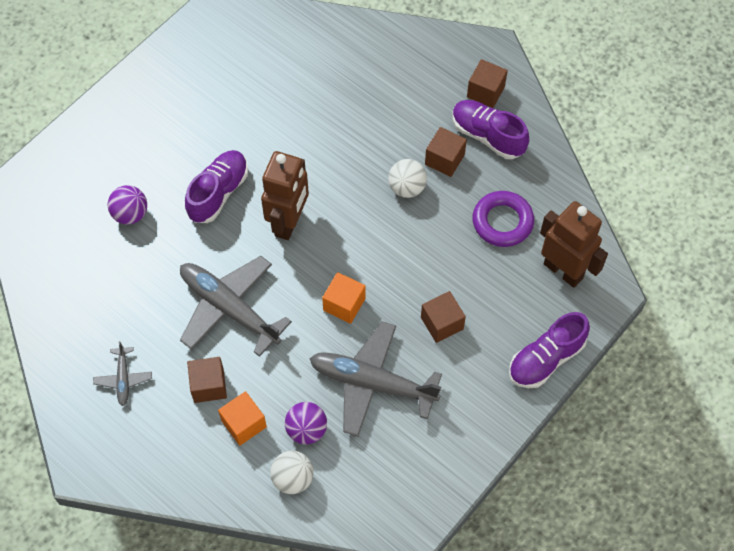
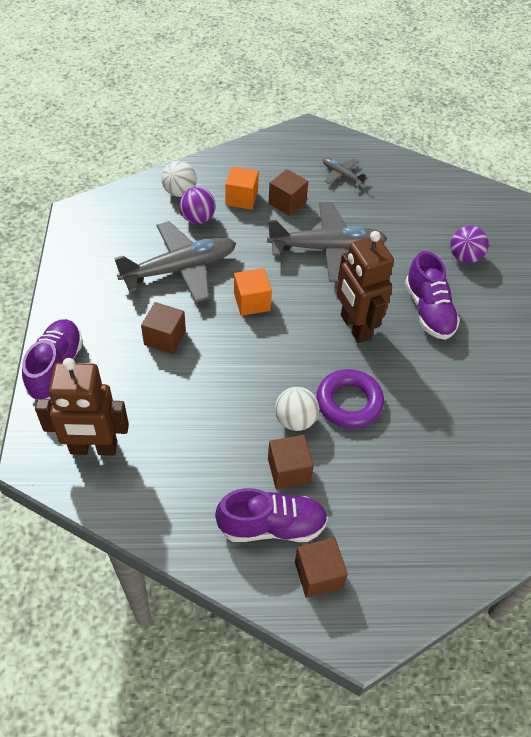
camera: 135 degrees right, 10 degrees down
purple ring [473,191,534,247] -> purple ring moved to [317,369,384,428]

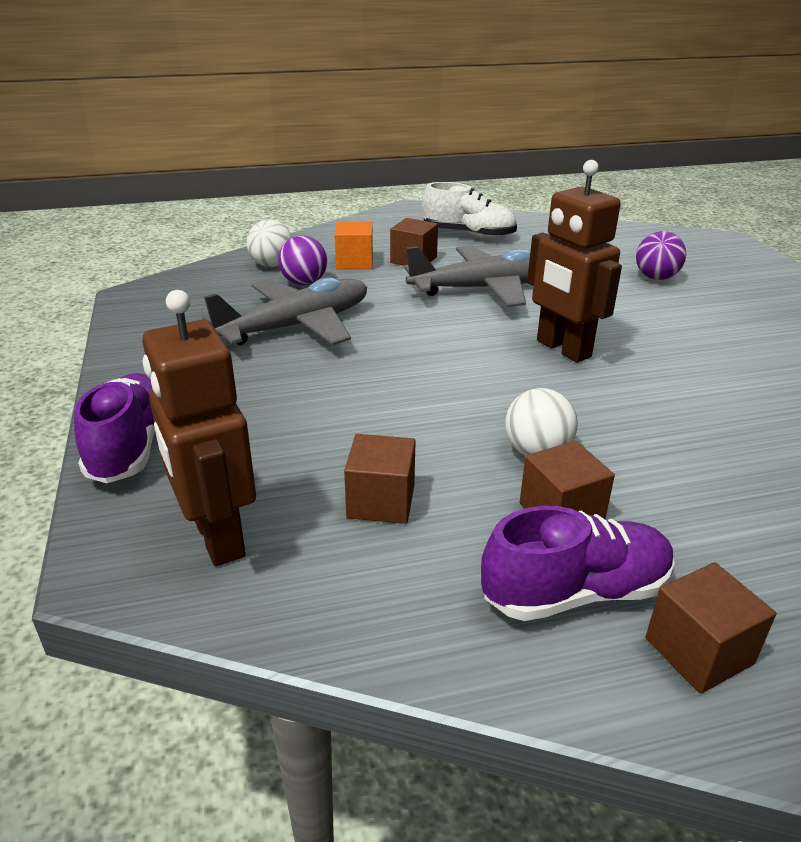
camera: 10 degrees left, 20 degrees down
brown robot [35,358,129,456] -> brown robot turned 75 degrees clockwise [142,290,256,566]
brown cube [141,302,186,354] -> brown cube moved to [344,434,416,524]
orange cube [234,268,272,316] -> none
purple ring [317,369,384,428] -> none
grey plane [323,158,368,187] -> white shoe [422,182,517,239]
purple shoe [405,251,460,340] -> none

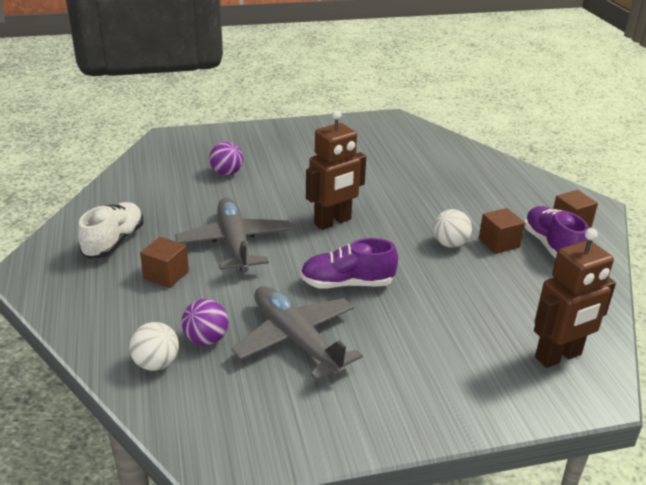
camera: 90 degrees left, 0 degrees up
purple shoe [74,373,155,483] -> purple shoe moved to [300,238,398,288]
orange cube [334,222,373,269] -> none
brown cube [344,434,416,524] -> none

